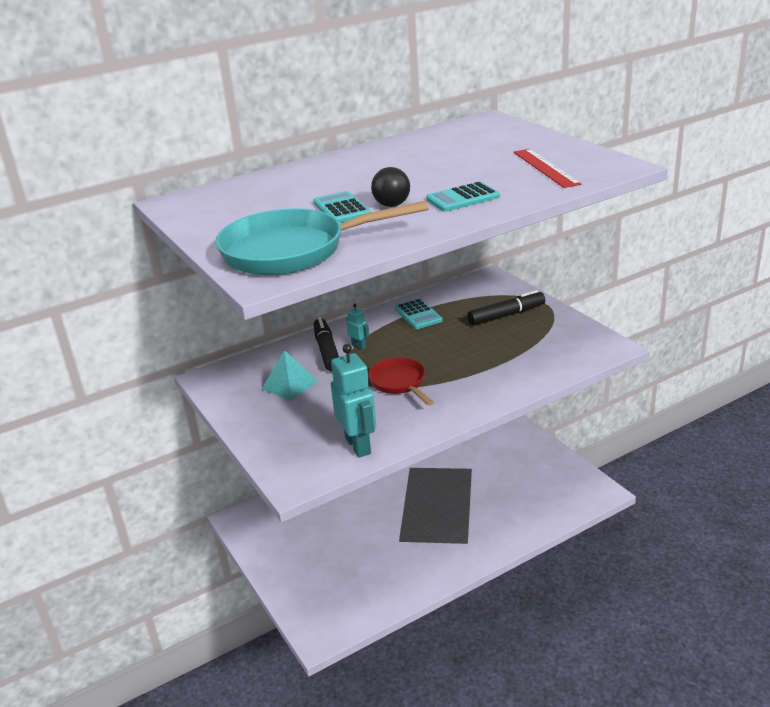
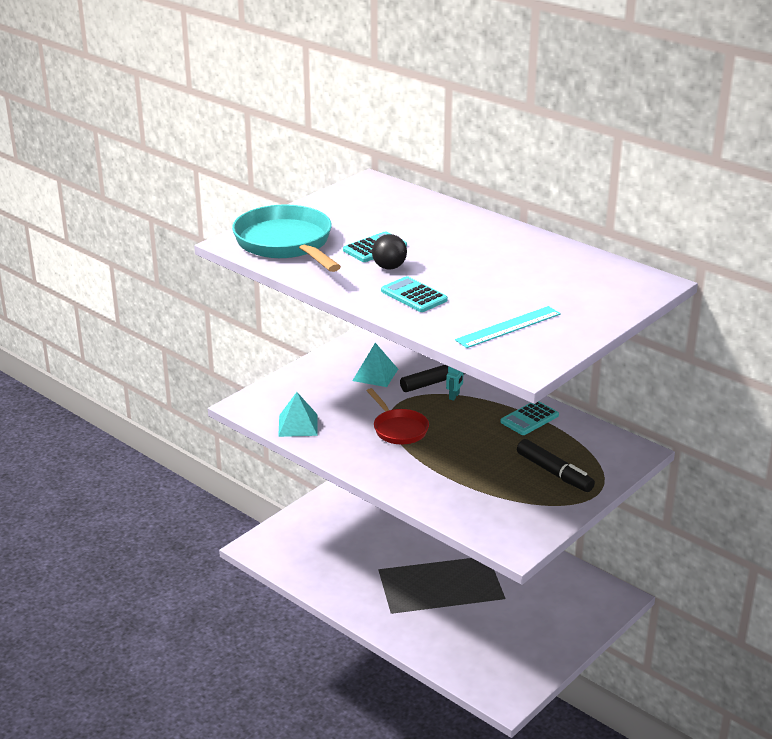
camera: 70 degrees right, 0 degrees up
turquoise robot [331,344,376,458] -> turquoise pyramid [278,392,318,437]
red pan [368,357,434,406] -> red pan turned 105 degrees clockwise [367,388,429,444]
red ruler [513,149,581,188] -> turquoise ruler [455,306,561,348]

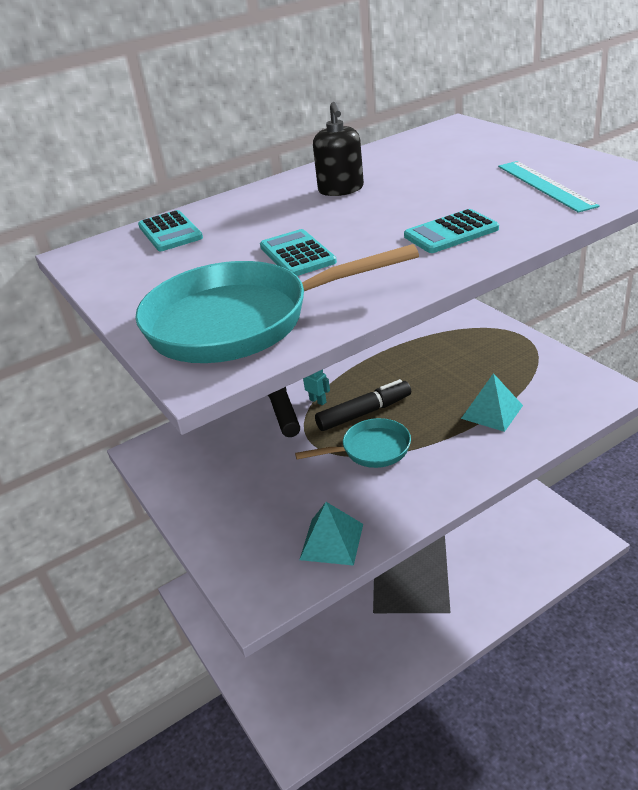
camera: 70 degrees left, 5 degrees up
turquoise pyramid [352,343,398,387] -> turquoise pyramid moved to [461,373,523,432]
red pan [367,388,429,444] -> turquoise pan [295,418,411,468]
black ball [372,234,407,270] -> none
turquoise calculator [500,401,559,435] -> turquoise calculator moved to [138,210,203,251]
black marker [517,439,595,492] -> black marker moved to [315,379,411,431]
none -> black soap dispenser [313,102,364,196]

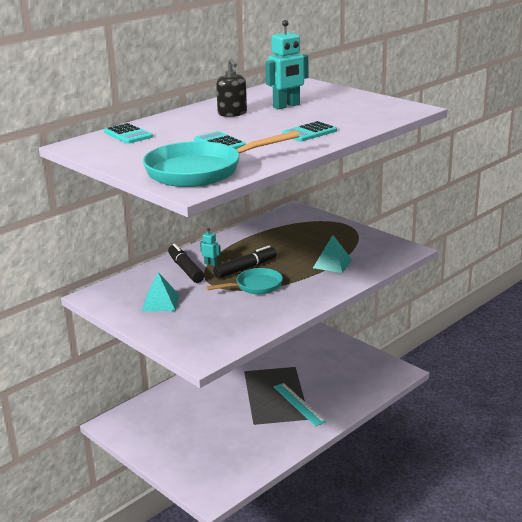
camera: 15 degrees left, 10 degrees down
turquoise pyramid [300,502,363,566] -> turquoise pyramid moved to [142,272,179,311]
turquoise ruler [498,161,600,213] -> turquoise ruler moved to [273,383,326,426]
none -> turquoise robot [265,20,308,109]

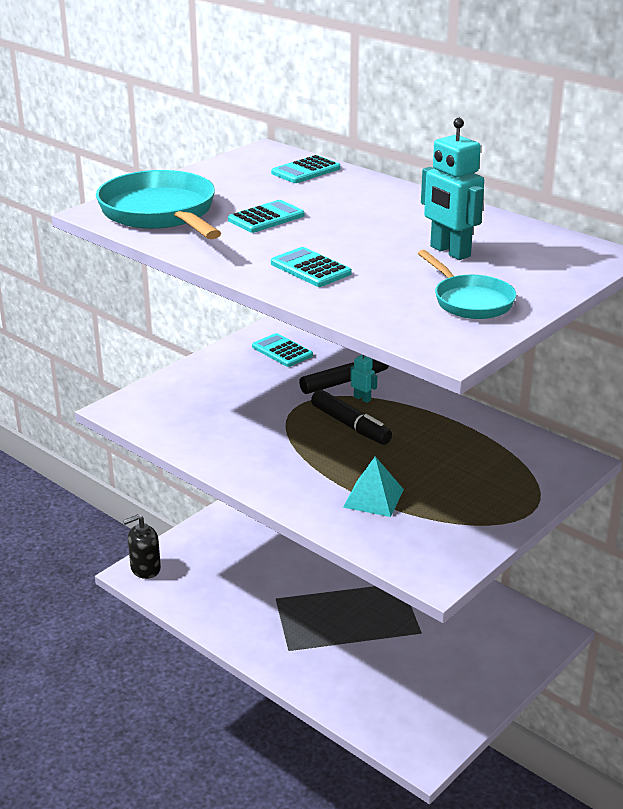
camera: 85 degrees right, 5 degrees up
turquoise pyramid [142,272,179,311] -> none
turquoise robot [200,228,221,266] -> turquoise robot turned 75 degrees counterclockwise [350,355,377,403]
turquoise pan [206,268,283,294] -> turquoise pan moved to [418,250,516,319]
black soap dispenser [216,59,247,117] -> black soap dispenser moved to [123,514,161,579]
turquoise ruler [273,383,326,426] -> none
none -> turquoise calculator [252,333,313,367]

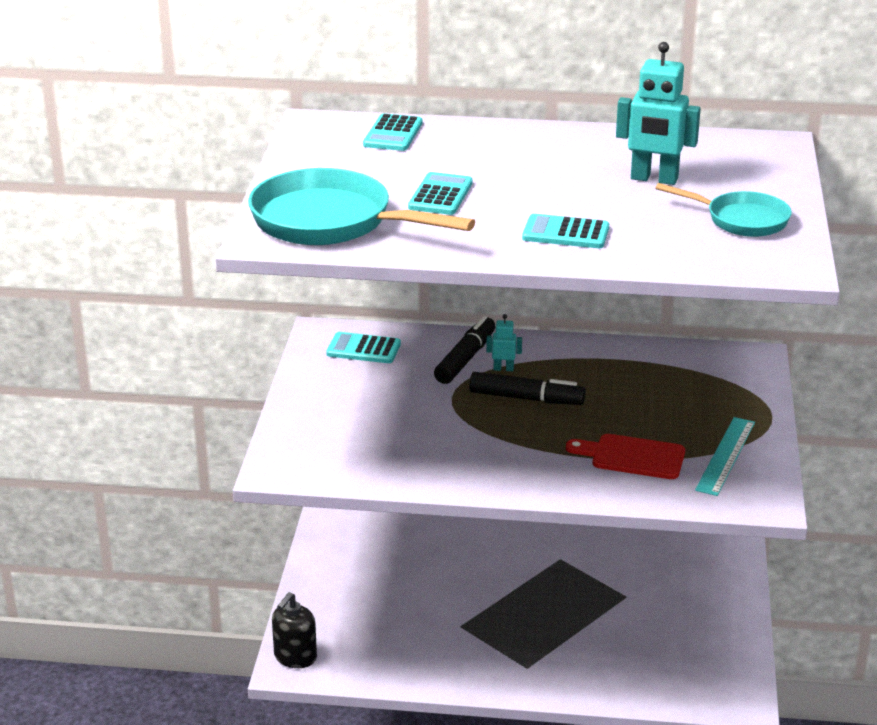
camera: 35 degrees left, 0 degrees up
turquoise pyramid [343,456,404,517] -> red cutting board [566,434,685,479]
none -> turquoise ruler [695,417,755,496]

